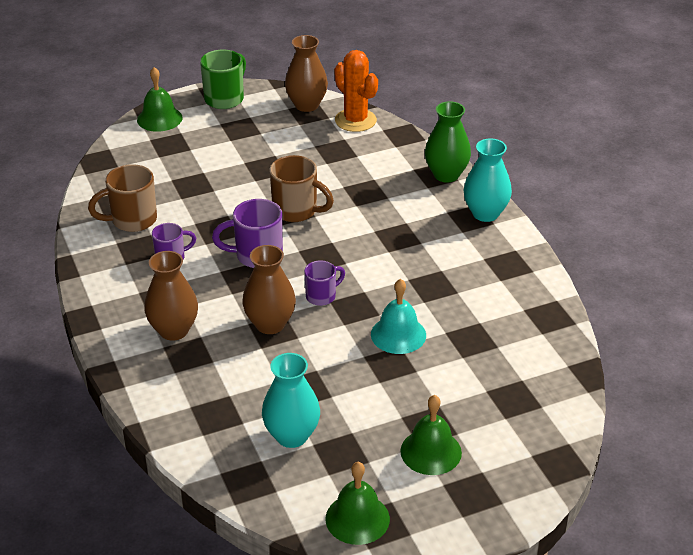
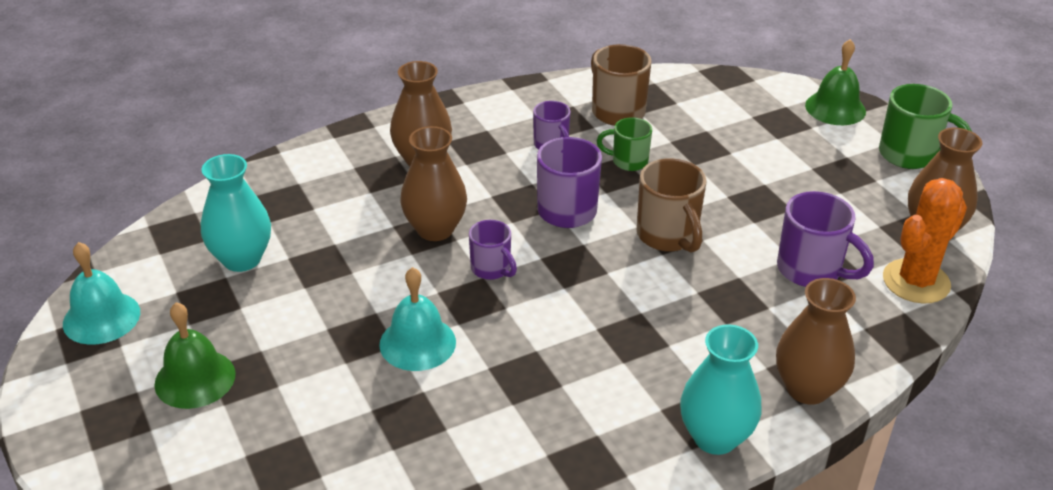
camera: 85 degrees right, 0 degrees up
brown mug [270,155,334,222] -> brown mug turned 45 degrees counterclockwise [637,158,707,253]
green bell [325,462,390,545] -> turquoise bell [63,242,140,345]
green vase [425,101,471,183] -> brown vase [776,278,856,405]
none -> green mug [597,117,652,171]
none -> purple mug [777,191,874,287]

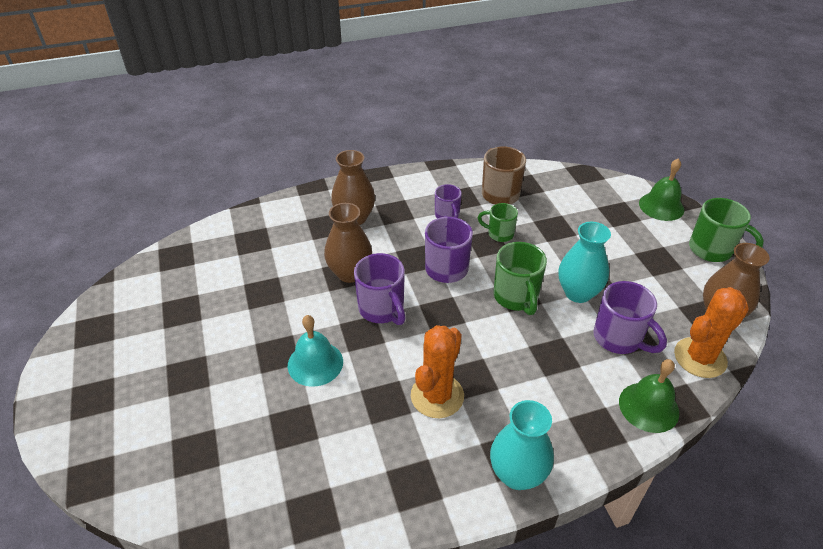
camera: 10 degrees right, 5 degrees up
turquoise bell [63,242,140,345] -> none
green bell [154,302,235,409] -> green bell moved to [619,359,679,433]
turquoise vase [201,154,271,272] -> turquoise vase moved to [558,222,611,303]
purple mug [469,220,517,280] -> purple mug [354,253,406,325], size x1.60
brown mug [637,158,707,253] -> green mug [493,242,547,315]
brown vase [776,278,856,405] -> none
none -> orange cactus [411,325,464,418]

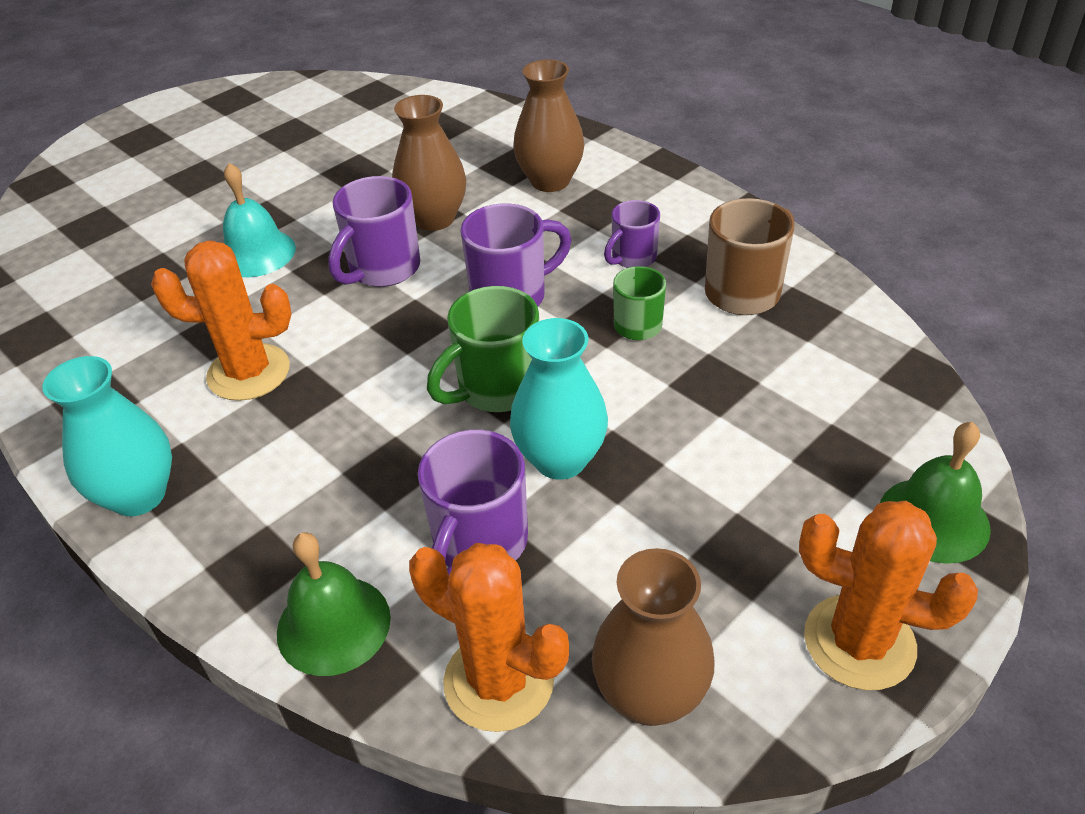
camera: 65 degrees right, 0 degrees up
green mug [689,198,764,262] -> orange cactus [799,501,978,690]

